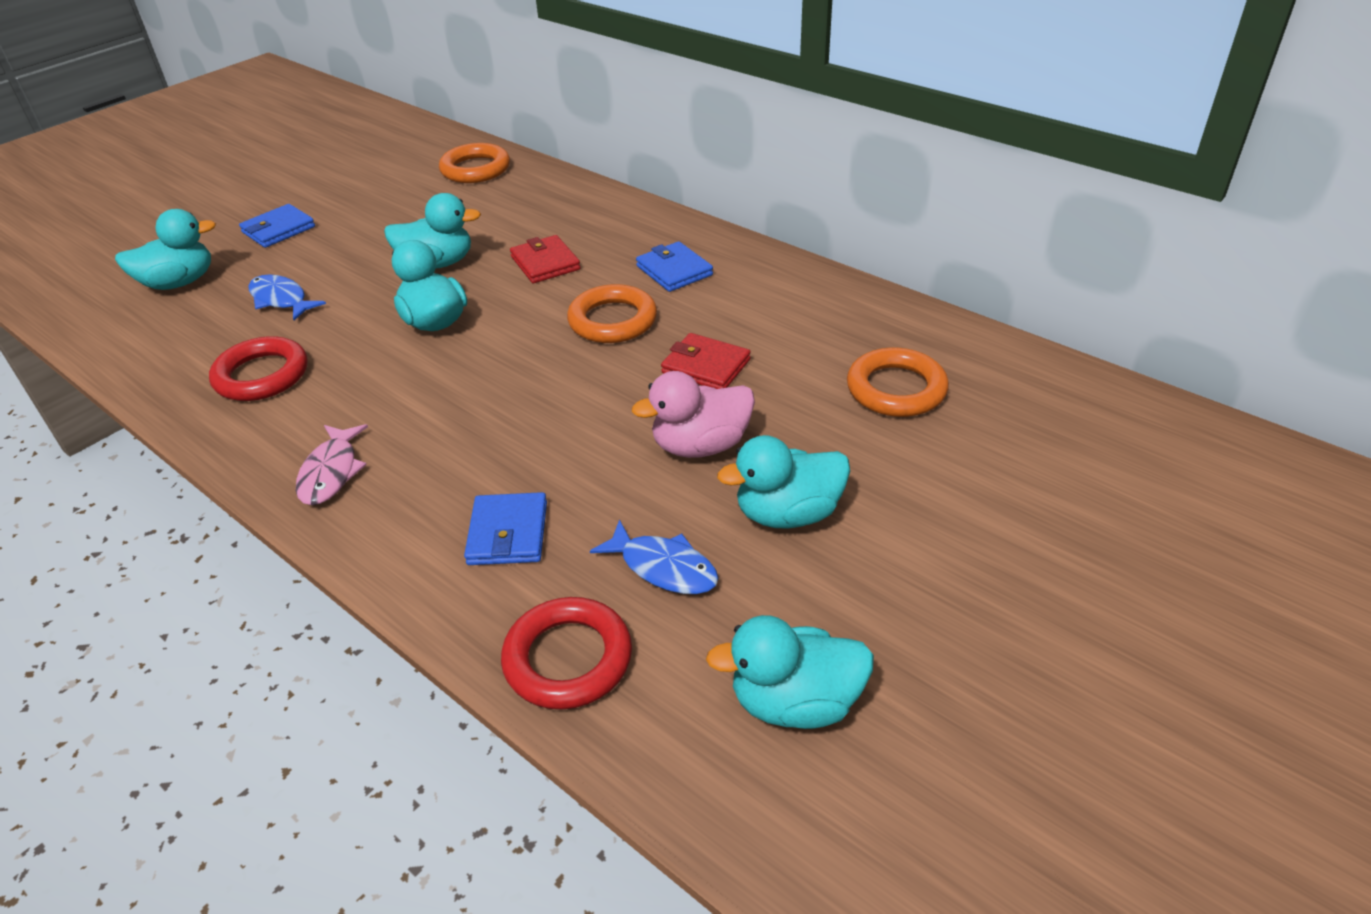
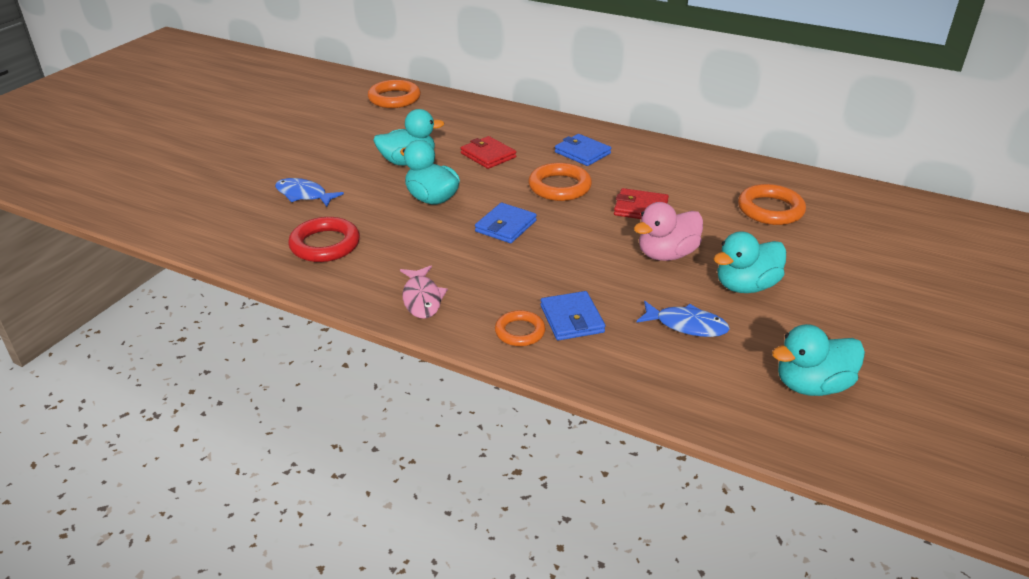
camera: 15 degrees left, 5 degrees down
turquoise duck [115,209,216,290] -> none
blue wallet [239,204,315,248] -> blue wallet moved to [475,203,537,243]
red ring [501,597,632,710] -> none
none -> orange ring [495,310,545,346]

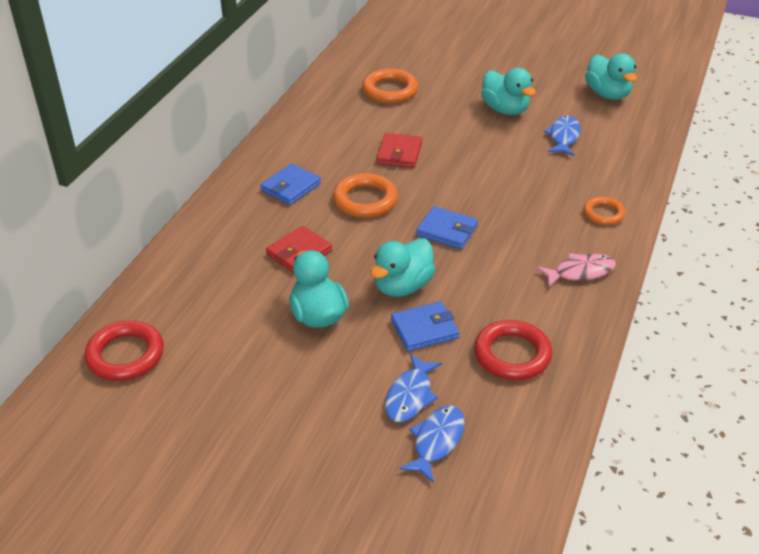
camera: 95 degrees left, 5 degrees up
orange ring [368,80,421,108] -> red ring [84,320,164,381]
blue wallet [540,291,605,340] -> blue wallet moved to [391,301,460,351]
pink duck [634,202,703,261] -> none
none -> blue fish [399,405,465,483]

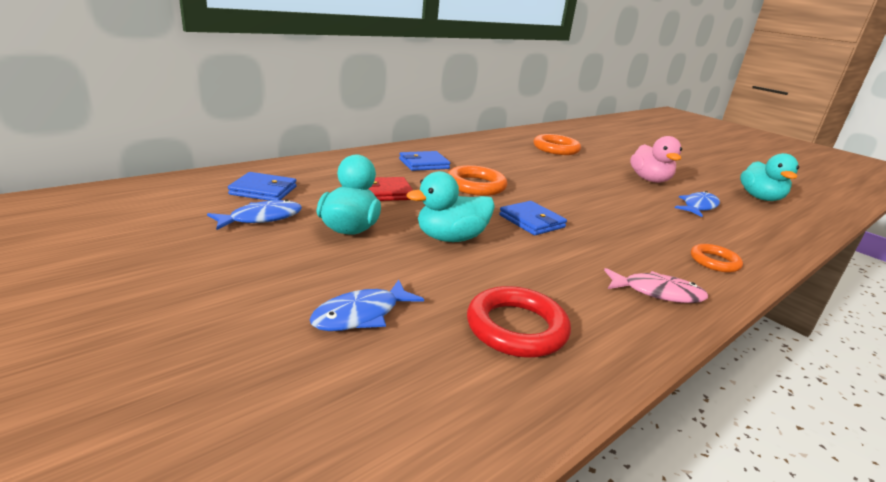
camera: 25 degrees right, 15 degrees down
red ring [84,320,164,381] -> none
red wallet [377,133,422,168] -> none
blue wallet [391,301,460,351] -> blue wallet moved to [228,172,297,201]
blue fish [399,405,465,483] -> blue fish moved to [207,200,302,230]
turquoise duck [481,68,536,115] -> pink duck [630,136,682,183]

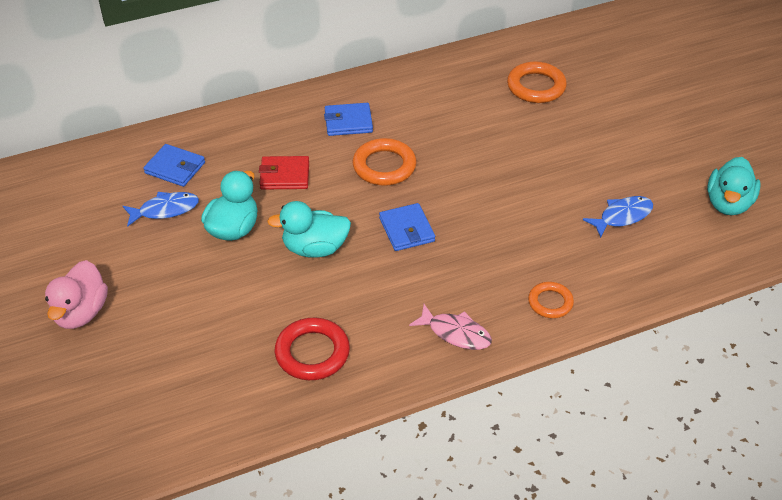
camera: 20 degrees right, 20 degrees up
blue fish [309,279,424,331] -> none
pink duck [630,136,682,183] -> pink duck moved to [45,260,108,329]

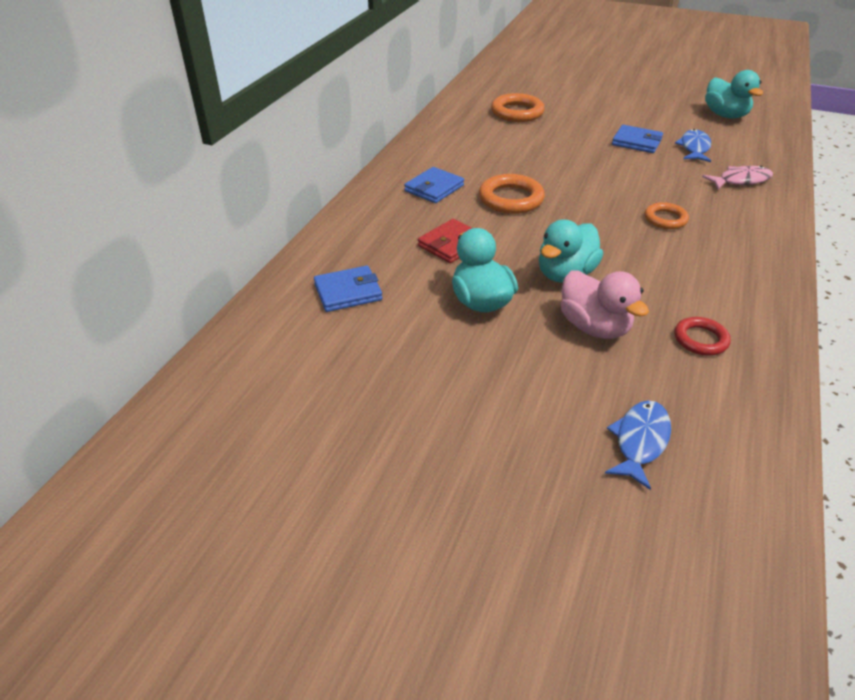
camera: 45 degrees left, 5 degrees down
pink duck [45,260,108,329] -> pink duck moved to [561,270,649,339]
blue fish [123,192,199,227] -> blue fish moved to [605,400,671,490]
red ring [275,318,350,380] -> red ring [674,317,731,356], size x0.63
blue wallet [379,203,435,251] -> blue wallet moved to [612,125,663,153]
pink fish [409,304,492,350] -> pink fish moved to [702,166,773,189]
orange ring [528,282,574,318] -> orange ring moved to [644,202,689,229]

